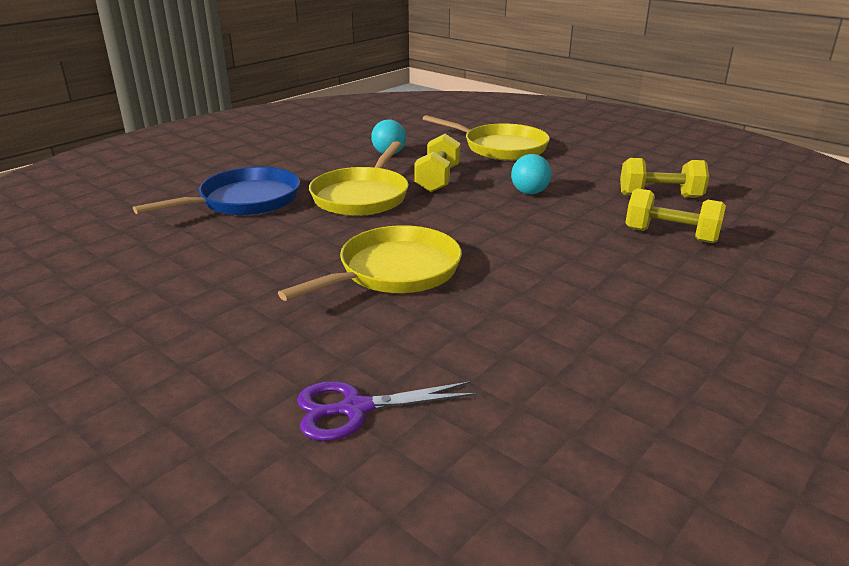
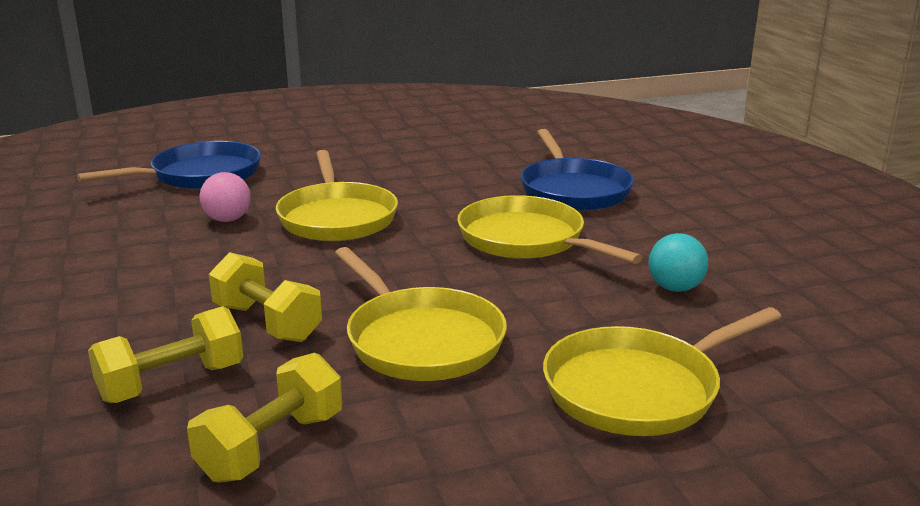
camera: 120 degrees right, 5 degrees down
purple scissors [297,381,478,441] -> blue pan [77,141,261,189]
yellow dumbbell [414,134,461,192] -> yellow dumbbell moved to [209,252,322,342]
turquoise ball [511,154,552,194] -> yellow pan [335,247,507,381]
none -> pink ball [200,172,251,222]

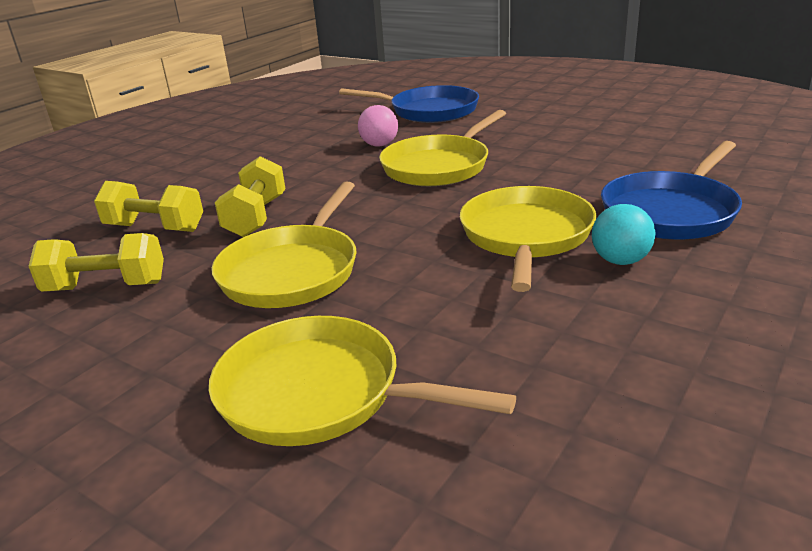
camera: 55 degrees right, 5 degrees up
turquoise ball [649,233,708,292] -> turquoise ball moved to [592,204,656,265]

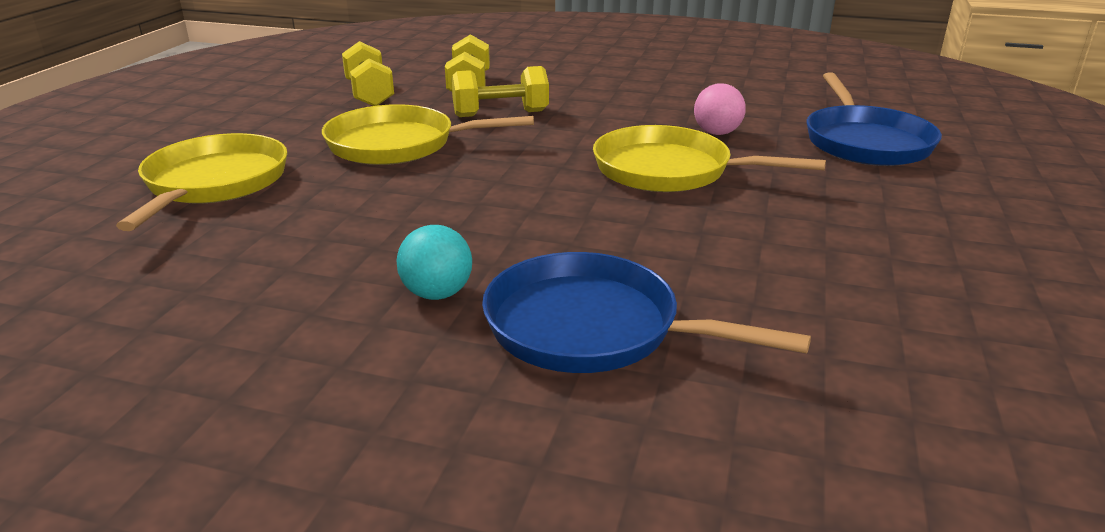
camera: 70 degrees right, 0 degrees up
yellow pan [460,186,596,292] -> none

